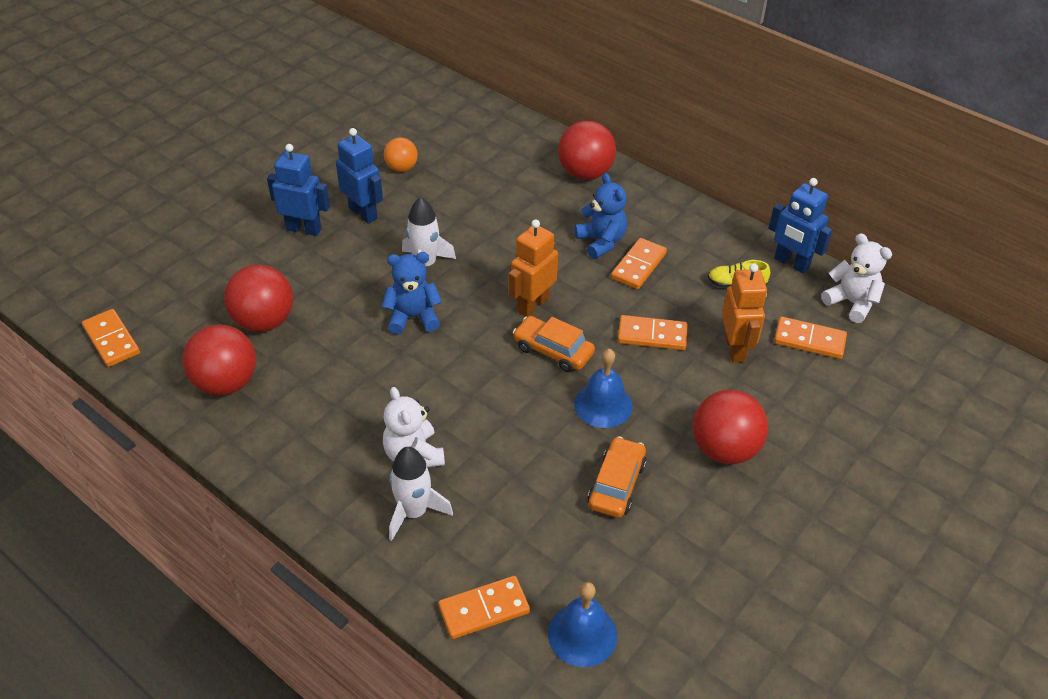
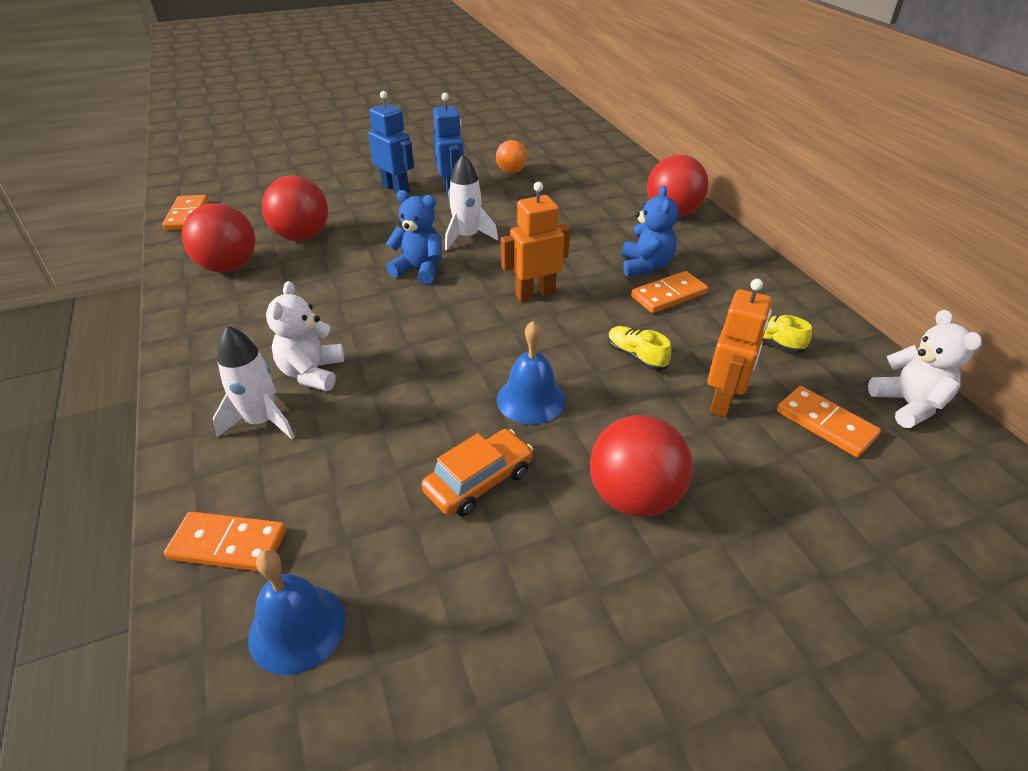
camera: 30 degrees right, 5 degrees down
orange car [513,316,595,372] -> none
orange domino [618,315,688,350] -> yellow shoe [608,326,671,371]
blue robot [769,178,832,274] -> none

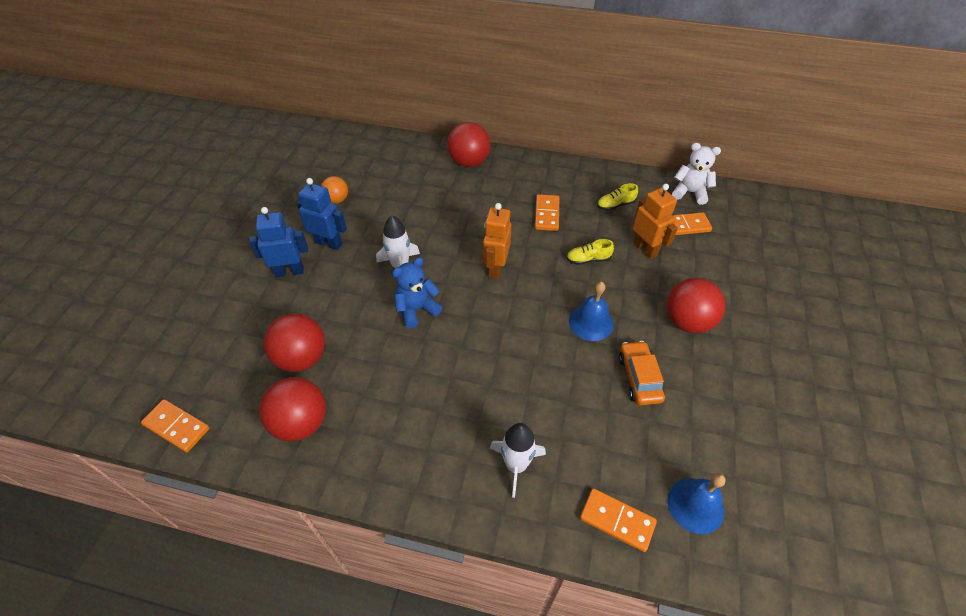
camera: 55 degrees left, 10 degrees up
orange domino [164,512,286,571] -> orange domino turned 75 degrees clockwise [580,488,657,552]
white teddy bear [266,281,344,391] -> none
blue teddy bear [622,186,678,276] -> none

